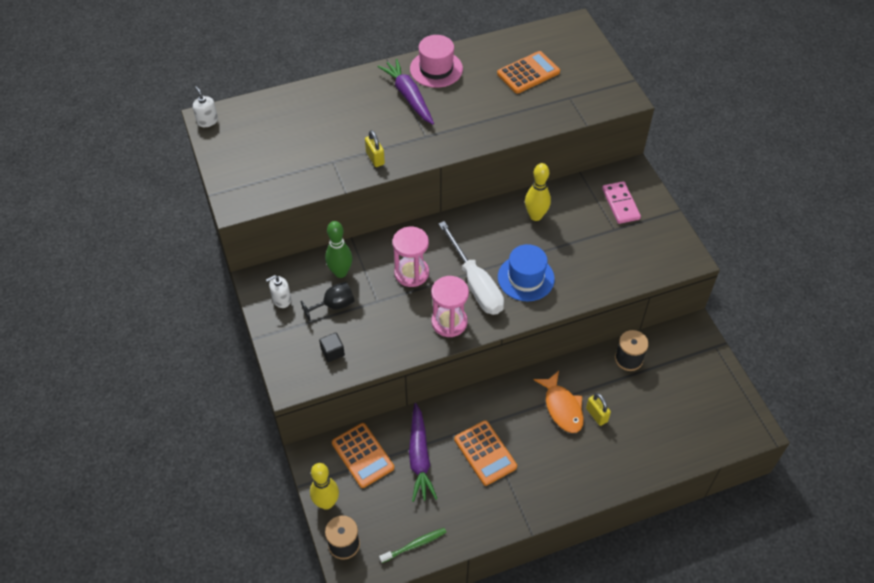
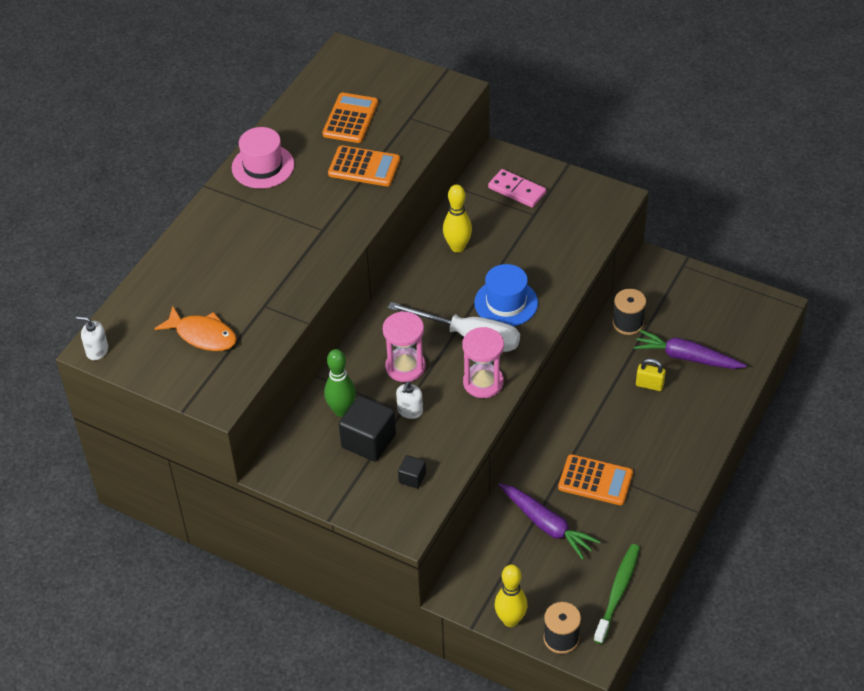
camera: 40 degrees left, 5 degrees down
white soap dispenser [266,275,291,308] -> white soap dispenser moved to [396,381,423,419]
black goblet [301,282,355,321] -> black cube [339,396,396,462]
orange calculator [332,423,394,488] -> orange calculator moved to [328,145,400,186]
yellow padlock [365,130,385,167] -> none
purple carrot [378,59,434,125] -> purple carrot moved to [634,330,747,369]
green toothbrush [379,528,447,563] -> green toothbrush [594,544,640,644], size x1.50
orange fish [534,371,584,433] -> orange fish moved to [154,306,237,351]

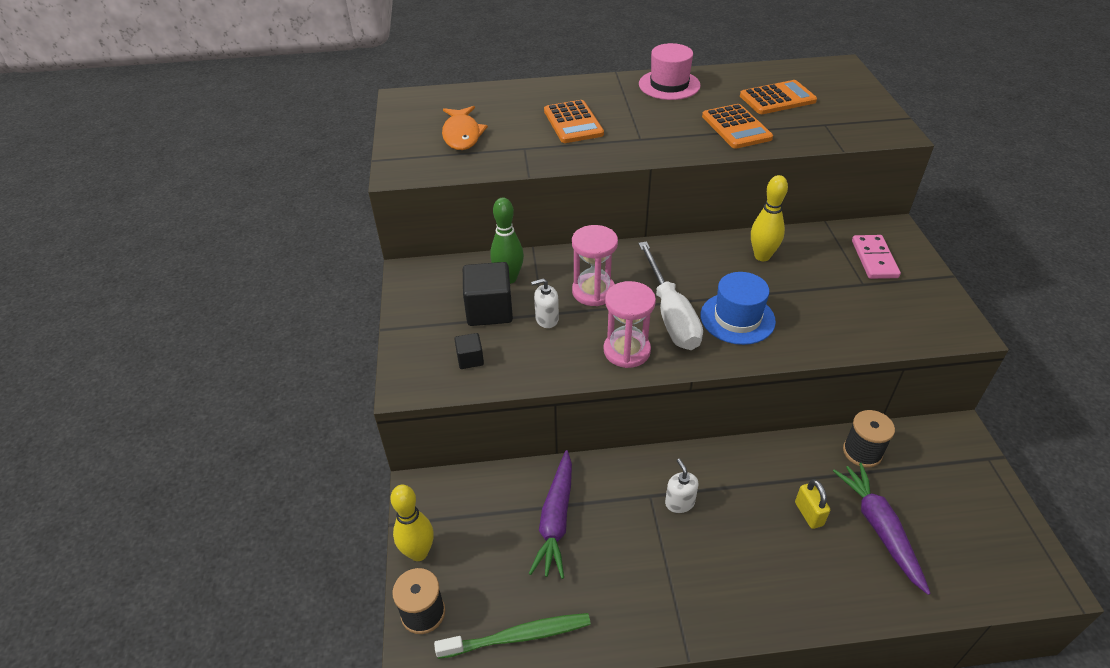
camera: 55 degrees right, 5 degrees down
white soap dispenser [76,316,108,360] -> white soap dispenser moved to [665,459,699,513]
orange calculator [558,454,633,505] -> orange calculator moved to [544,100,604,143]

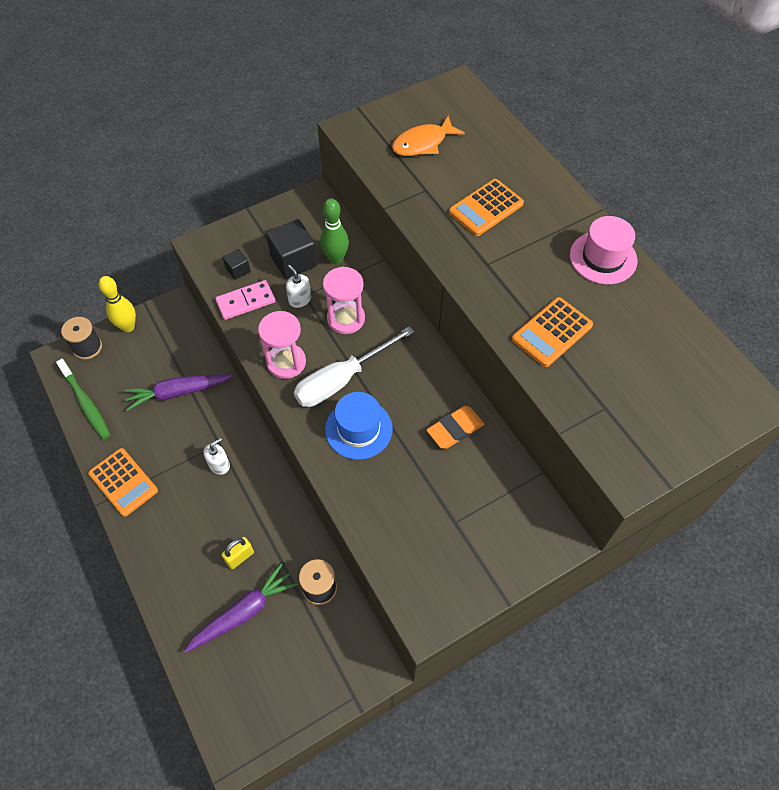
camera: 65 degrees right, 15 degrees up
orange calculator [740,80,817,114] -> orange calculator moved to [88,448,158,517]
yellow bowling pin [751,175,788,261] -> orange eraser [426,406,484,449]
pink domino [852,235,901,279] -> pink domino moved to [215,280,275,320]

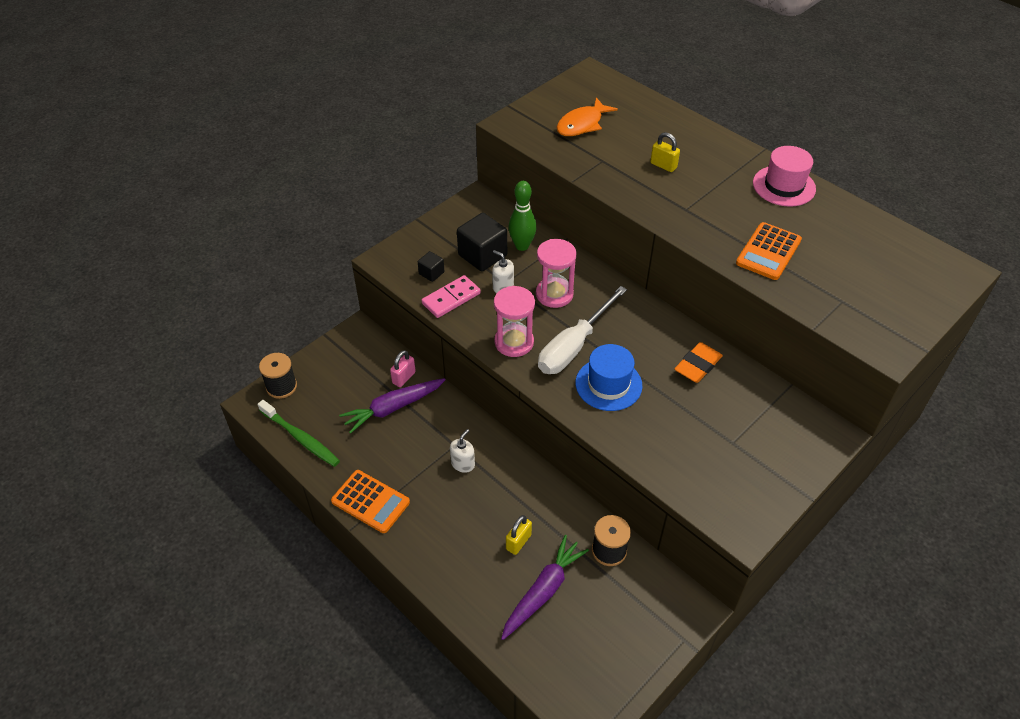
camera: 15 degrees left, 10 degrees down
yellow bowling pin [99,276,136,332] -> none
orange calculator [449,179,524,236] -> yellow padlock [650,132,680,172]
none -> pink padlock [390,350,416,387]

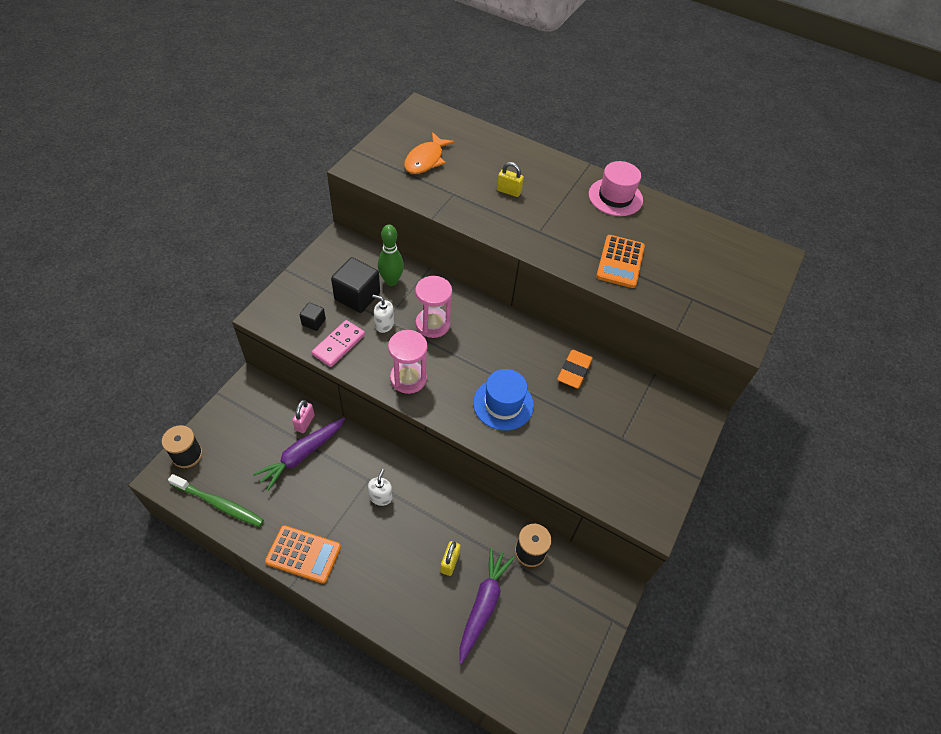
camera: 20 degrees left, 5 degrees up
white screwdriver [538,286,627,374] -> none

